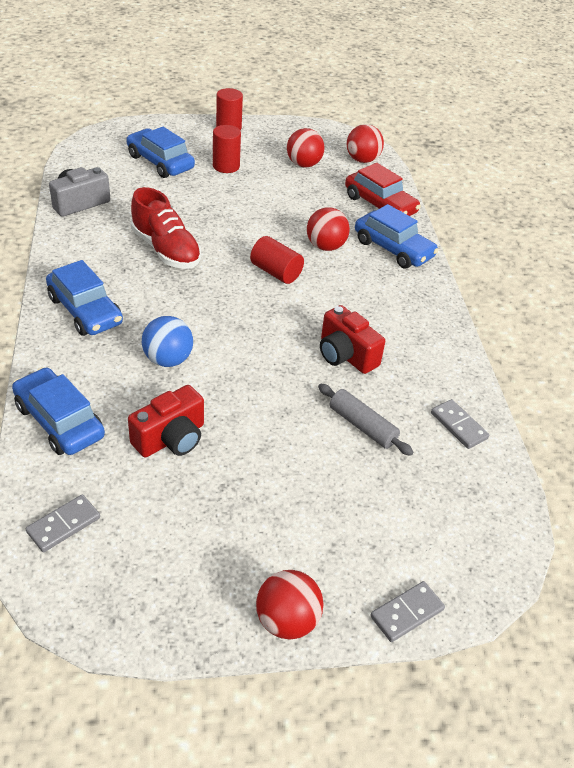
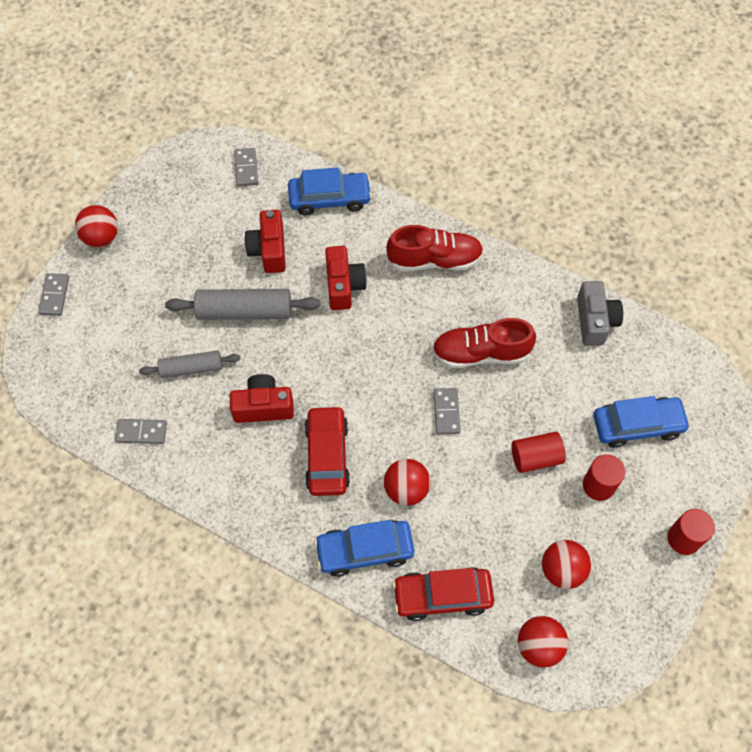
camera: 130 degrees right, 20 degrees up
blue car [46,260,123,336] -> red shoe [386,225,484,271]
blue ball [142,316,193,367] -> red camera [325,246,367,310]
red cylinder [250,236,304,284] -> red cylinder moved to [511,432,566,473]
none -> grey rolling pin [165,289,320,320]
none -> red car [304,405,350,496]
none -> grey domino [433,388,461,434]

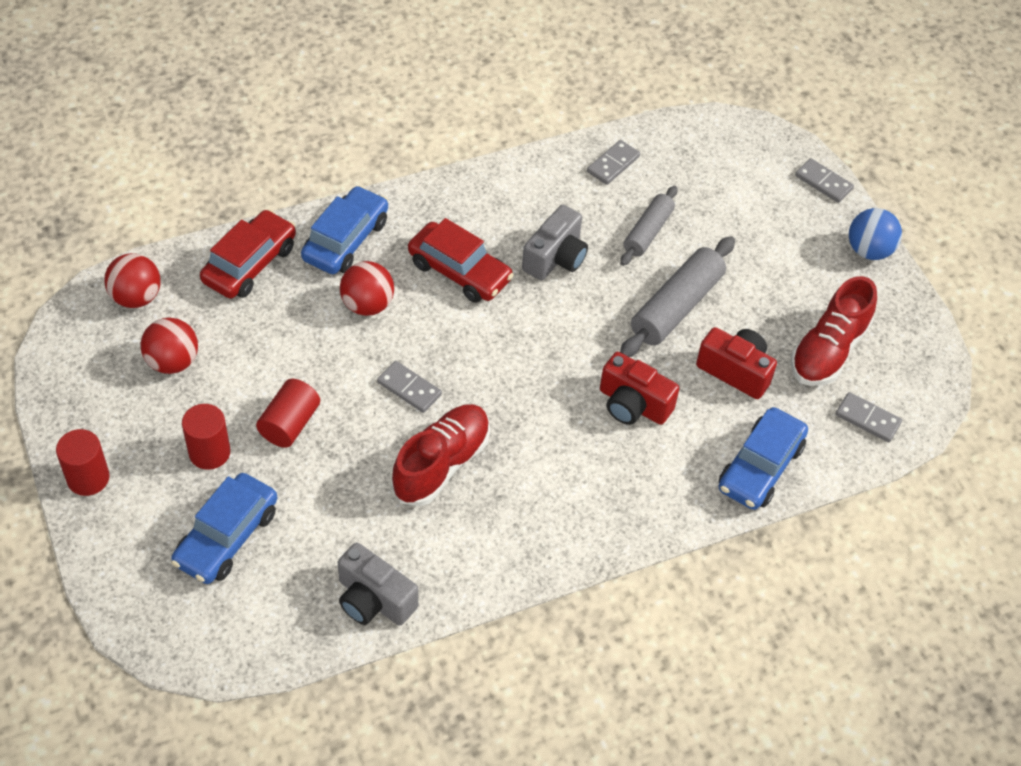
camera: 125 degrees right, 10 degrees down
red ball [75,205,118,247] -> blue ball [849,208,902,260]
red camera [230,374,294,423] -> grey camera [522,205,588,280]
red shoe [386,225,484,271] -> red shoe moved to [791,276,877,386]

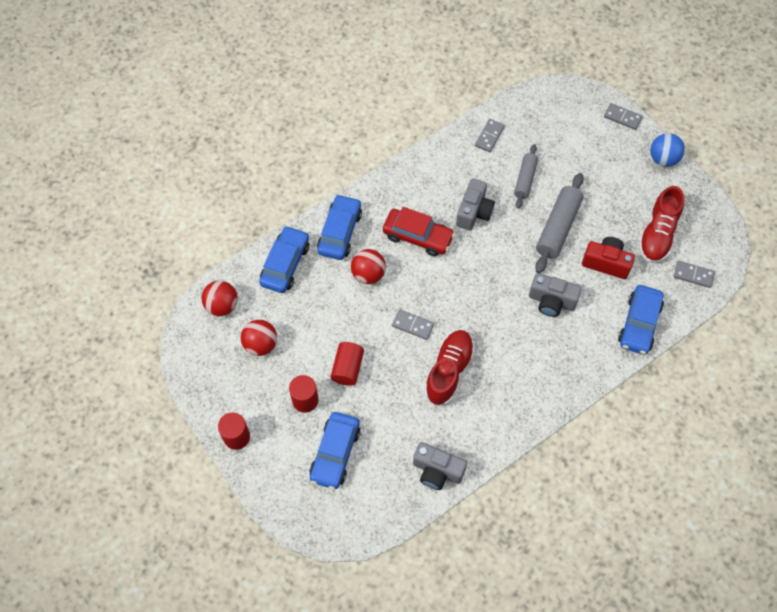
camera: 10 degrees left, 10 degrees up
red car [200,210,296,299] -> blue car [259,226,309,293]
red camera [600,352,680,425] -> grey camera [529,273,582,317]

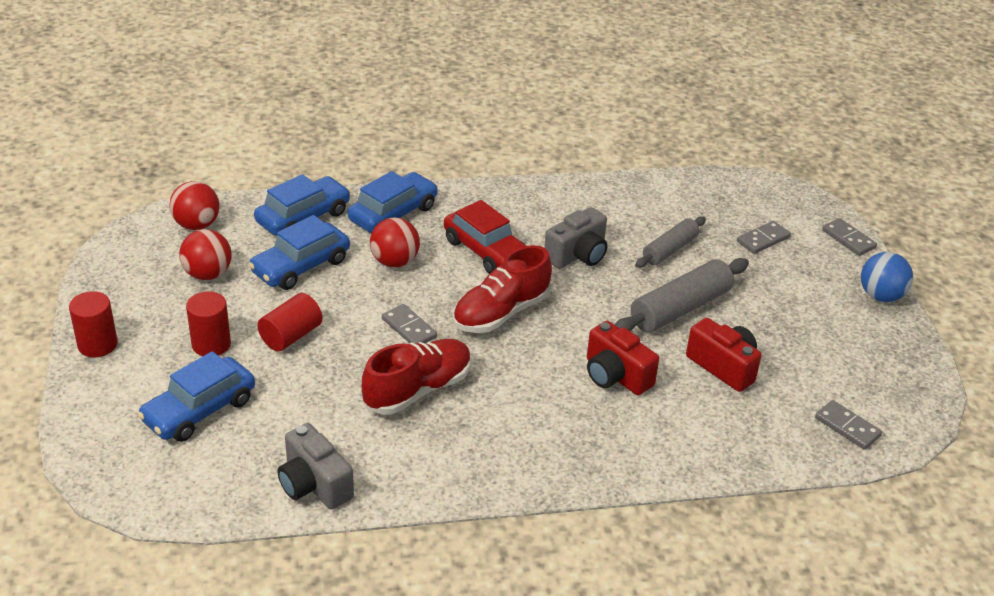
camera: 25 degrees right, 25 degrees down
grey domino [475,119,505,152] -> grey domino moved to [737,221,791,254]
grey camera [529,273,582,317] -> red camera [587,321,659,395]
blue car [618,285,664,355] -> blue car moved to [248,215,350,290]
red shoe [638,186,684,263] -> red shoe moved to [453,245,552,333]

